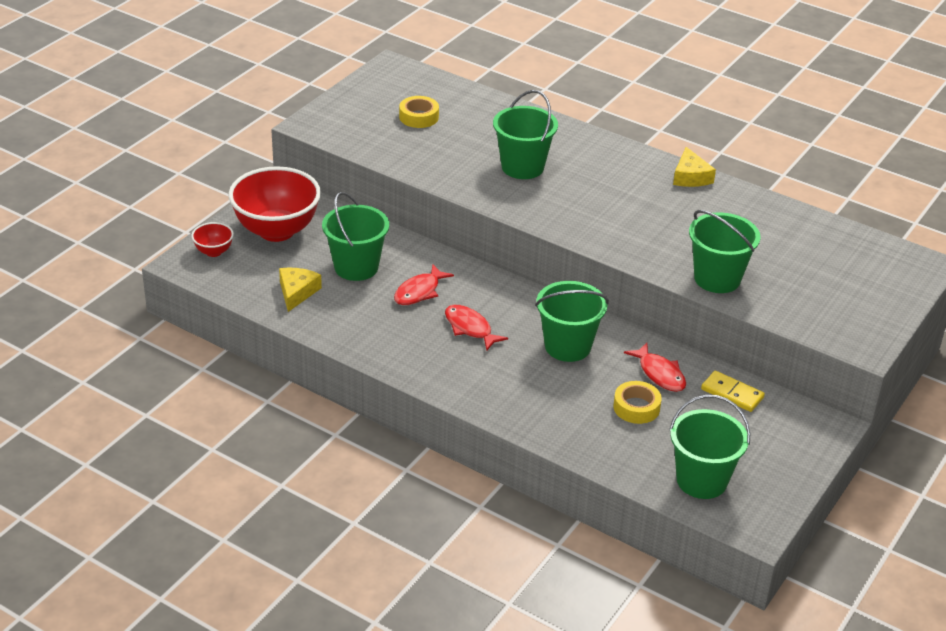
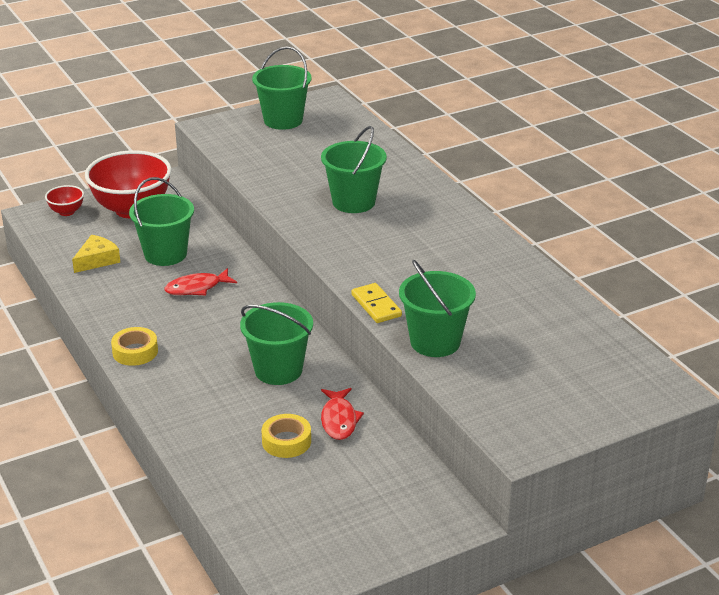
camera: 30 degrees right, 5 degrees down
yellow tape [399,96,439,128] -> yellow tape moved to [111,327,158,366]
red fish [445,305,508,351] -> none
green bucket [669,395,750,499] -> green bucket moved to [252,46,312,130]
yellow cheese [673,147,716,187] -> none
yellow domino [701,371,765,412] -> yellow domino moved to [351,283,402,323]

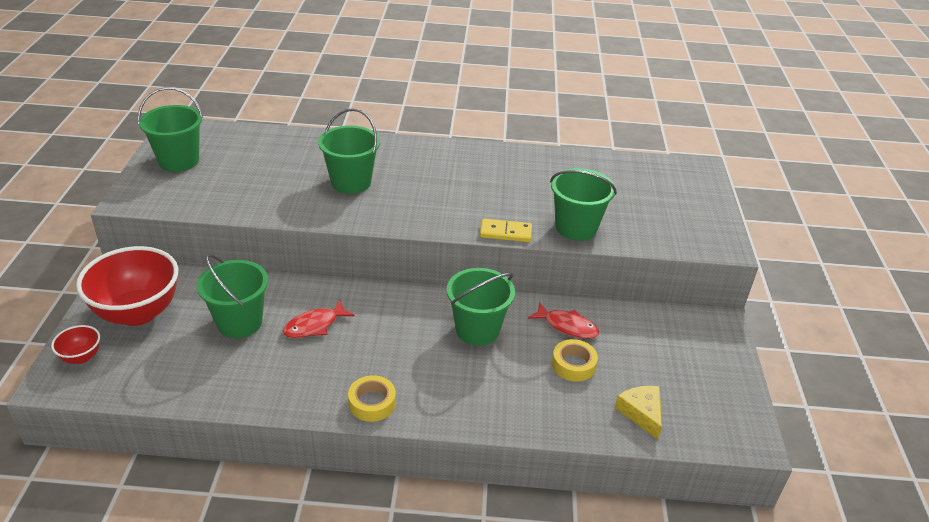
camera: 60 degrees left, 5 degrees up
yellow cheese [72,235,120,273] -> yellow cheese moved to [615,386,662,439]
red fish [164,268,237,295] -> red fish turned 45 degrees clockwise [283,300,355,338]

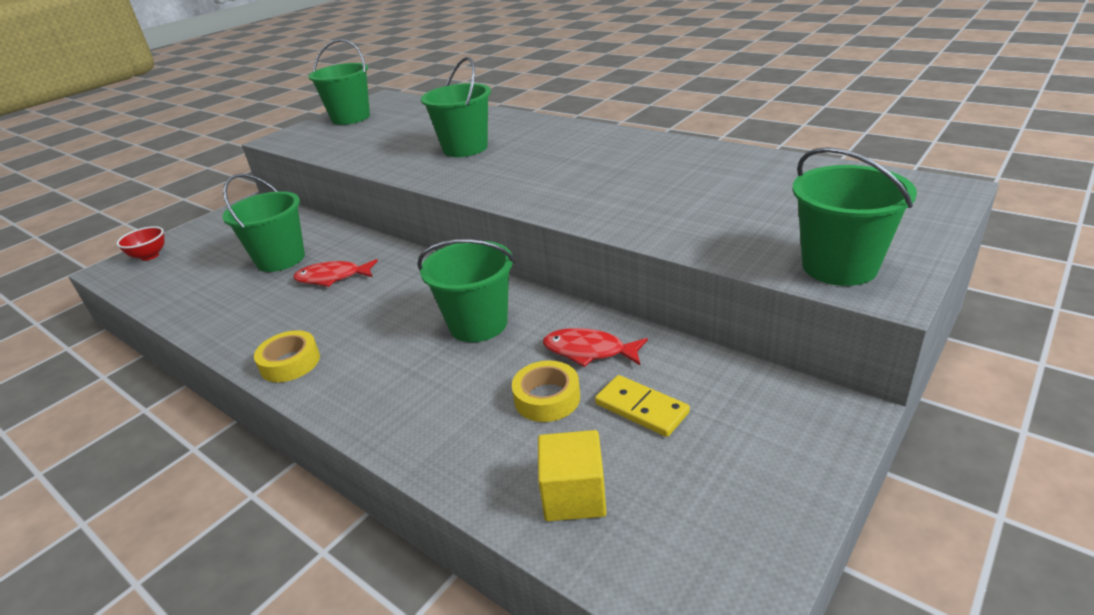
camera: 40 degrees right, 5 degrees down
red bowl [76,246,178,326] -> none
yellow domino [480,219,532,242] -> yellow domino moved to [595,375,690,437]
red fish [528,302,599,339] -> red fish turned 135 degrees clockwise [543,328,648,367]
green bucket [550,168,617,241] -> green bucket moved to [792,147,917,286]
yellow cheese [615,386,662,439] -> yellow cube [538,430,607,521]

